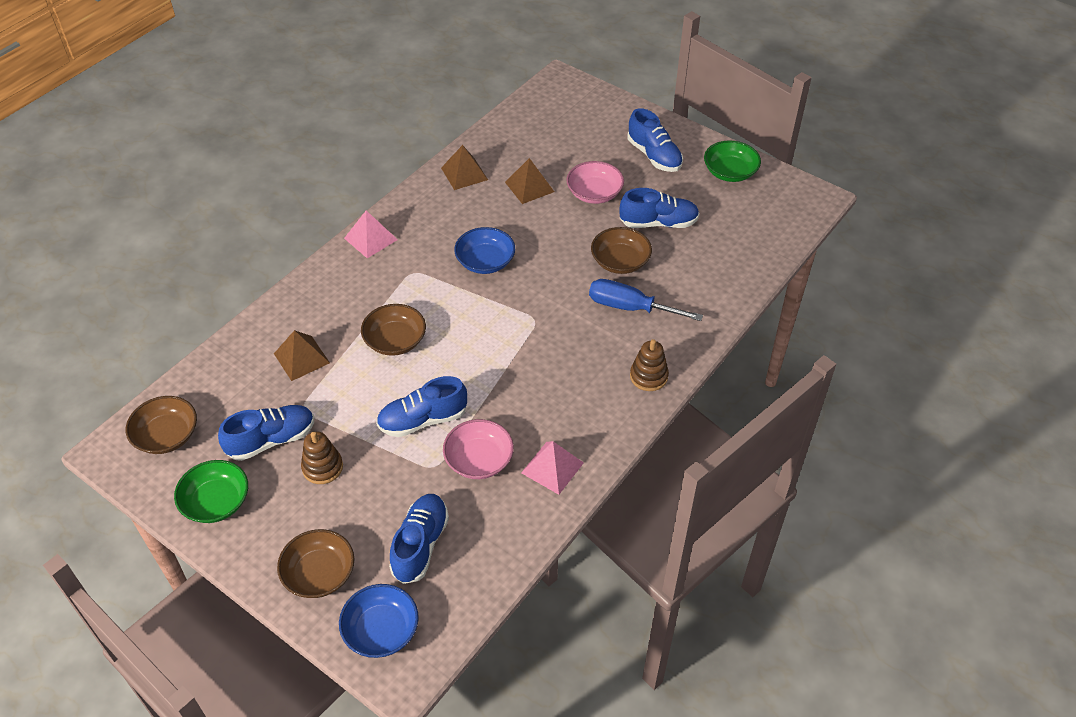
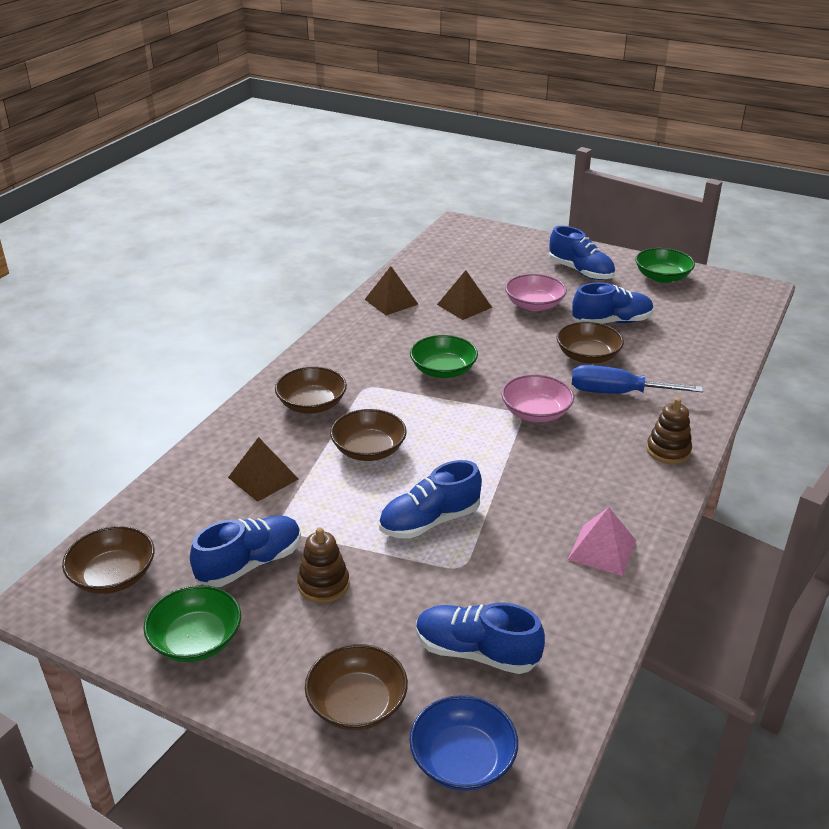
camera: 10 degrees left, 15 degrees down
pink pyramid [344,210,398,258] -> none
blue shoe [389,494,449,584] -> blue shoe turned 75 degrees counterclockwise [416,603,545,674]
pink bowl [443,419,514,479] -> pink bowl moved to [501,374,574,422]
blue bowl [454,227,515,274] -> green bowl [410,335,478,378]
none -> brown bowl [275,367,347,413]

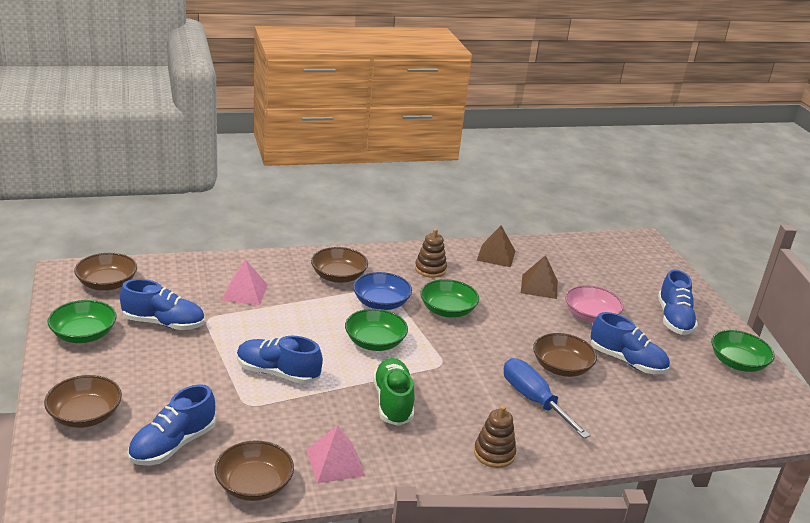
camera: 45 degrees right, 5 degrees down
brown pyramid [228,437,298,502] -> pink pyramid [221,259,268,305]
brown stacking toy [297,527,350,603] -> brown stacking toy moved to [415,228,447,278]
brown bowl [330,409,407,461] -> brown bowl moved to [214,440,294,501]
blue bowl [409,695,518,791] -> blue bowl moved to [353,272,412,310]
blue shoe [416,603,545,674] -> blue shoe turned 120 degrees counterclockwise [128,384,216,465]
pink bowl [501,374,574,422] -> none
none -> green bowl [345,309,408,351]
none -> green shoe [373,358,414,426]

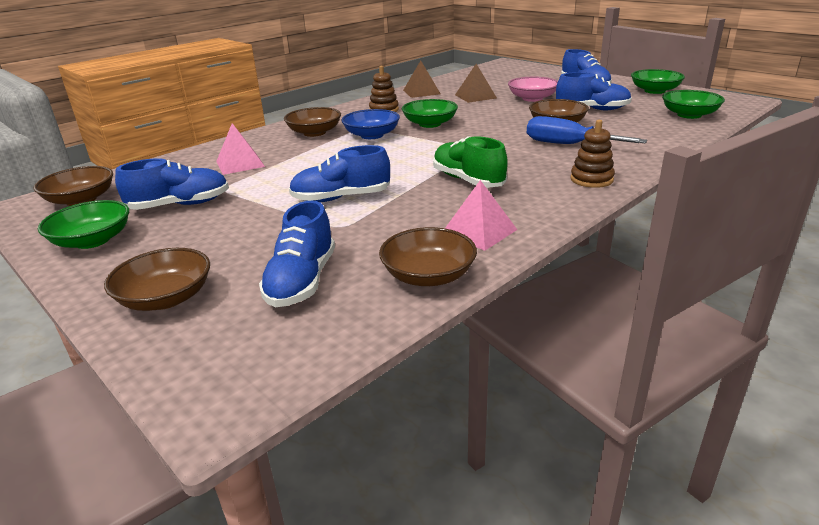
camera: 25 degrees left, 0 degrees up
green bowl [345,309,408,351] -> green bowl moved to [662,90,725,119]

